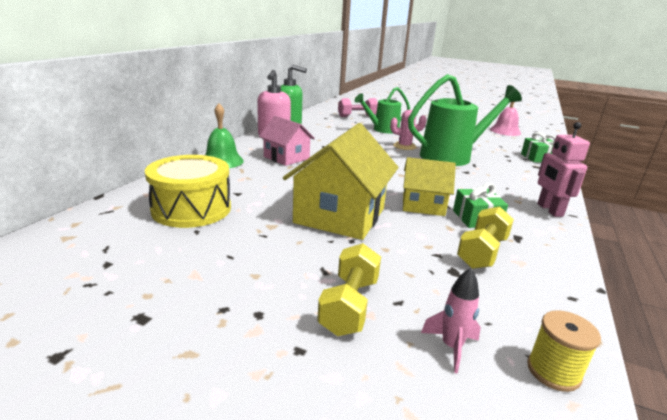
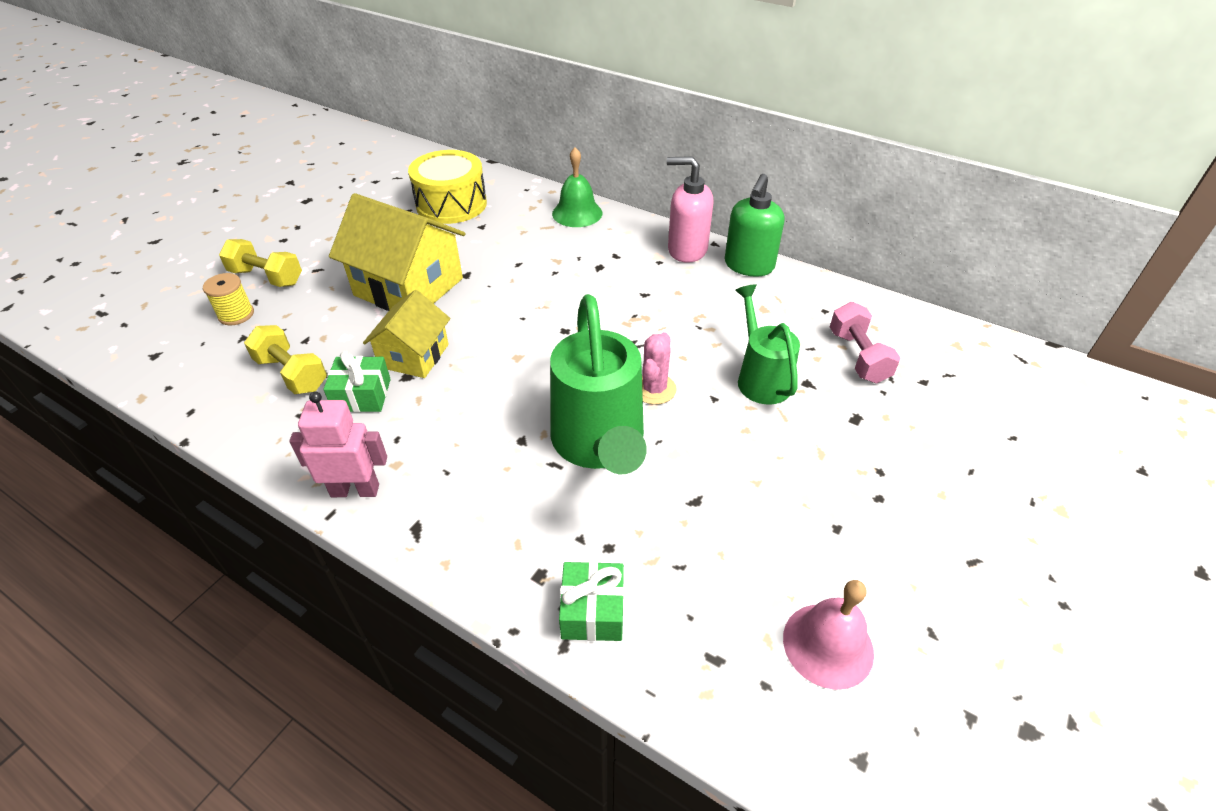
camera: 100 degrees right, 20 degrees up
pink house [259,116,315,166] -> none
pink rocket [421,268,481,374] -> none
yellow spool [527,310,601,392] -> yellow spool moved to [203,273,254,325]

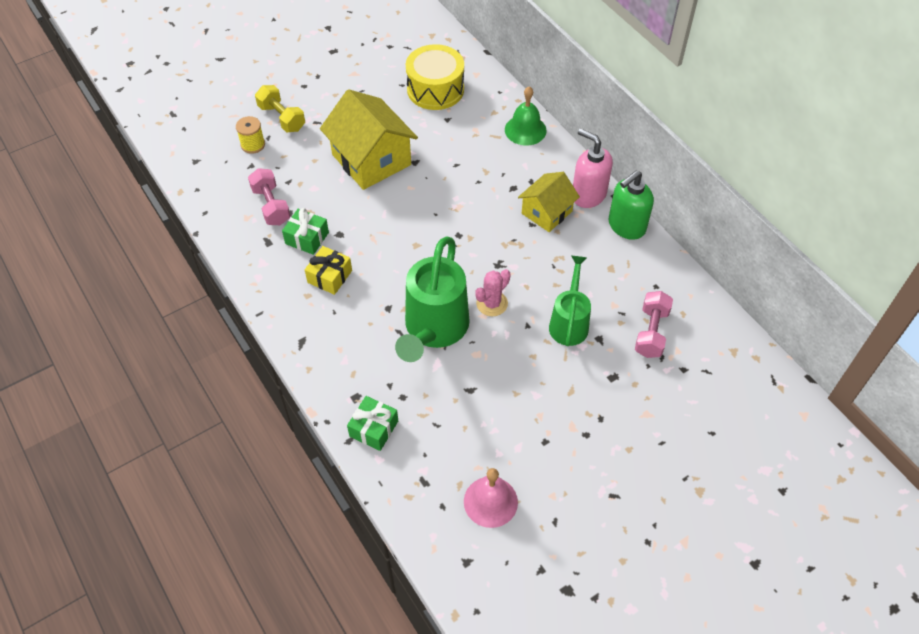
camera: 25 degrees right, 10 degrees up
yellow dumbbell [244,325,327,394] -> pink dumbbell [248,168,291,225]
pink robot [289,391,387,497] -> none
yellow house [363,290,451,378] -> yellow house moved to [518,172,580,232]
none -> yellow gift [305,246,352,295]

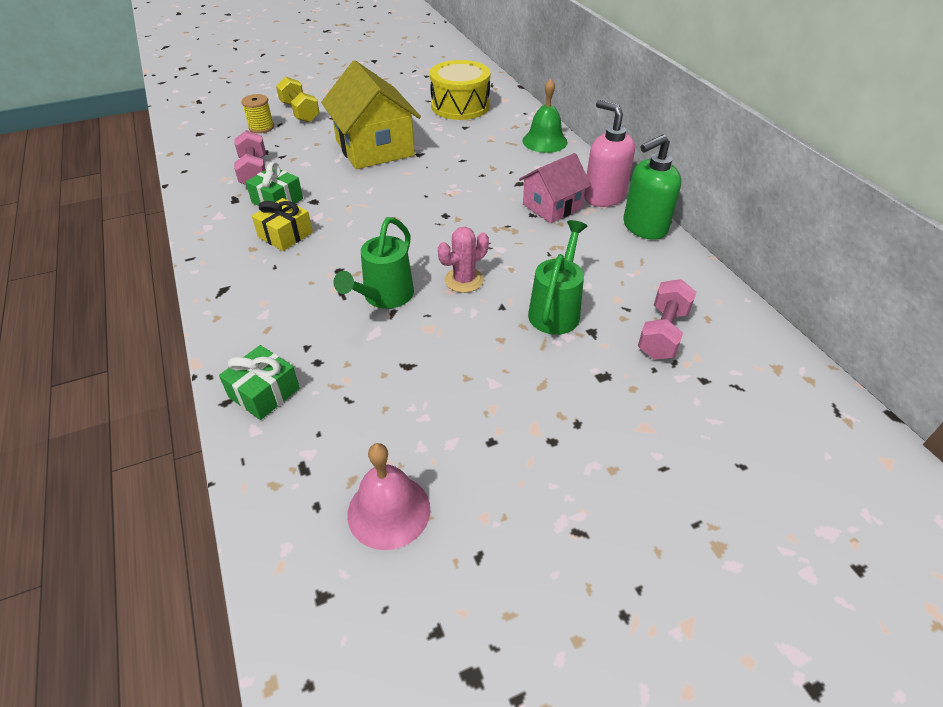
camera: 10 degrees right, 10 degrees down
green watering can [395,236,470,362] -> green watering can [333,217,414,309], size x0.61
yellow house [518,172,580,232] -> pink house [519,153,592,223]

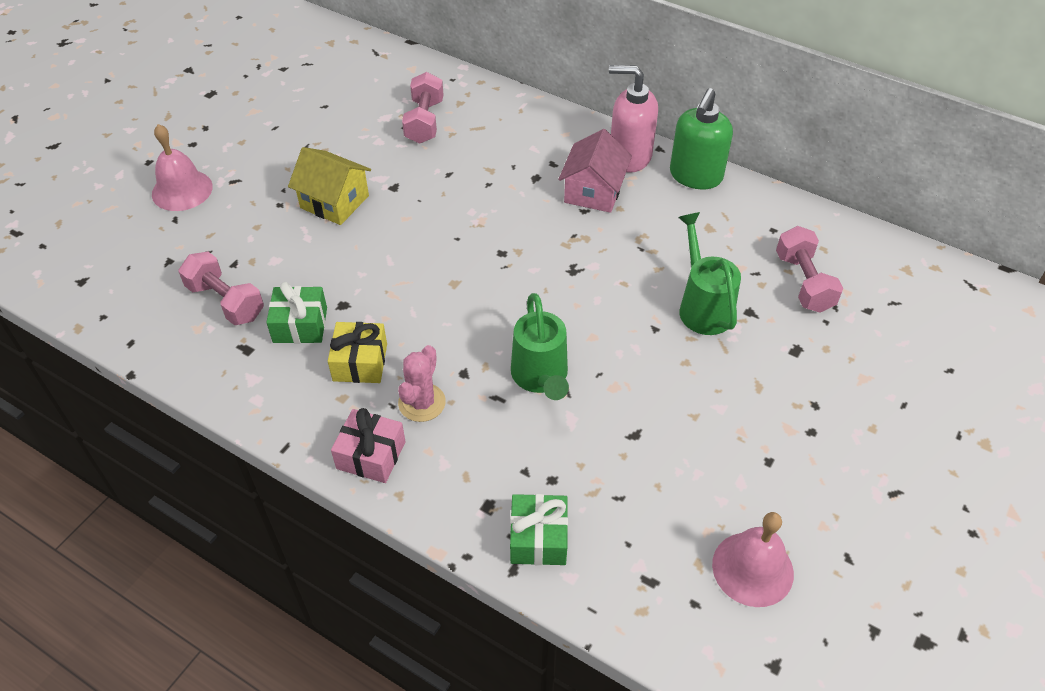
camera: 35 degrees left, 5 degrees up
yellow spool [241,94,274,133] -> none
yellow dumbbell [276,77,320,122] -> pink bell [152,124,213,211]
yellow house [321,60,421,169] -> yellow house [288,147,371,225], size x0.60
yellow drum [430,60,490,120] -> none
pink cactus [438,227,489,293] -> pink cactus moved to [398,345,446,422]
green bell [522,79,568,153] -> none
none -> pink gift [331,408,405,483]
none -> pink dumbbell [402,72,444,144]

